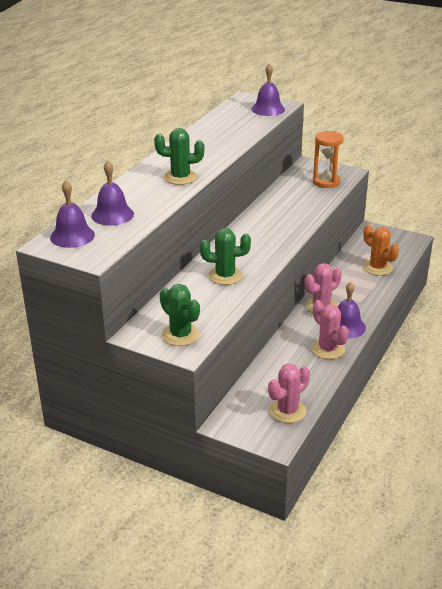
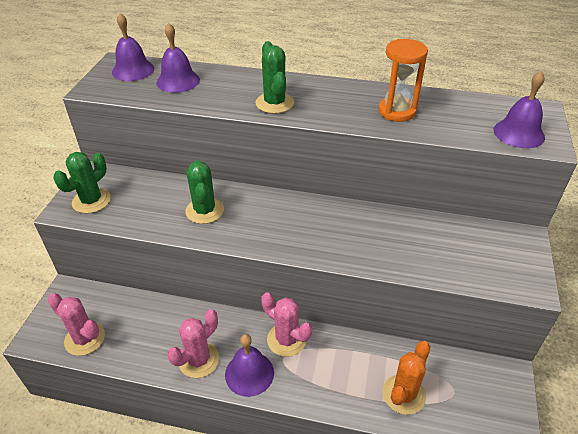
camera: 75 degrees right, 10 degrees up
orange hourglass [313,131,344,188] -> orange hourglass moved to [379,39,428,122]

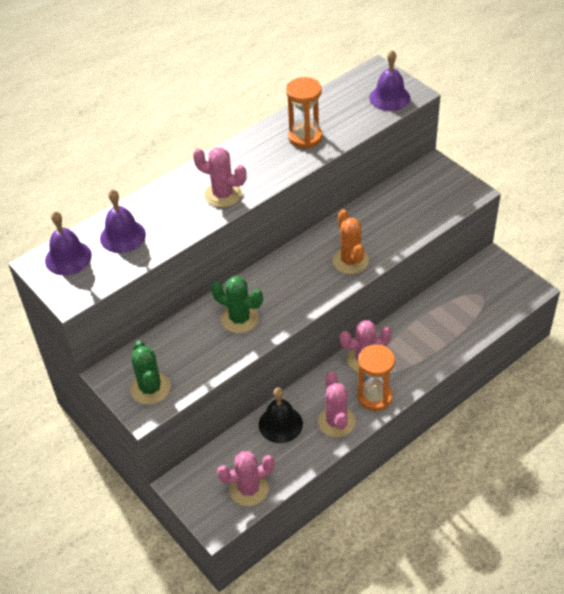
camera: 50 degrees left, 5 degrees up
purple bell [225,334,274,397] -> orange hourglass [357,344,395,411]
green cactus [255,41,294,114] -> pink cactus [193,147,247,207]
orange cactus [383,341,430,415] -> orange cactus moved to [333,209,369,274]
none -> black bell [259,388,303,443]

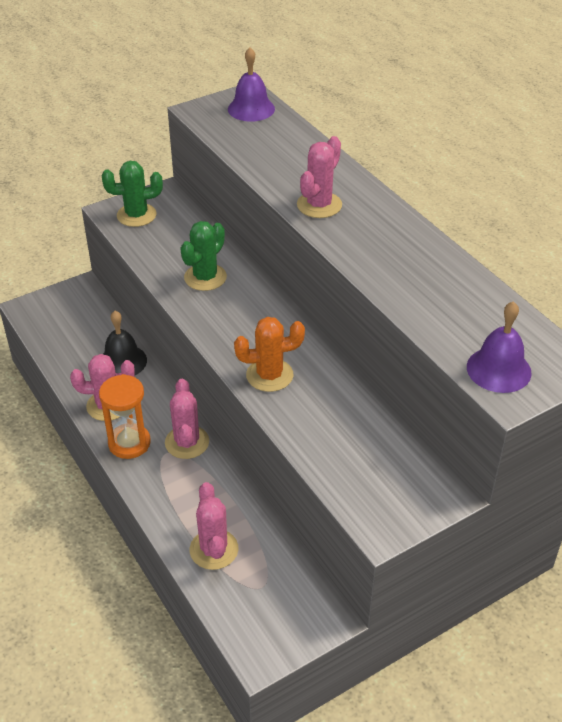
camera: 95 degrees right, 5 degrees down
purple bell [100,189,146,253] -> none
pink cactus [217,451,275,506] -> pink cactus moved to [190,482,239,570]
orange hourglass [286,77,322,149] -> none

